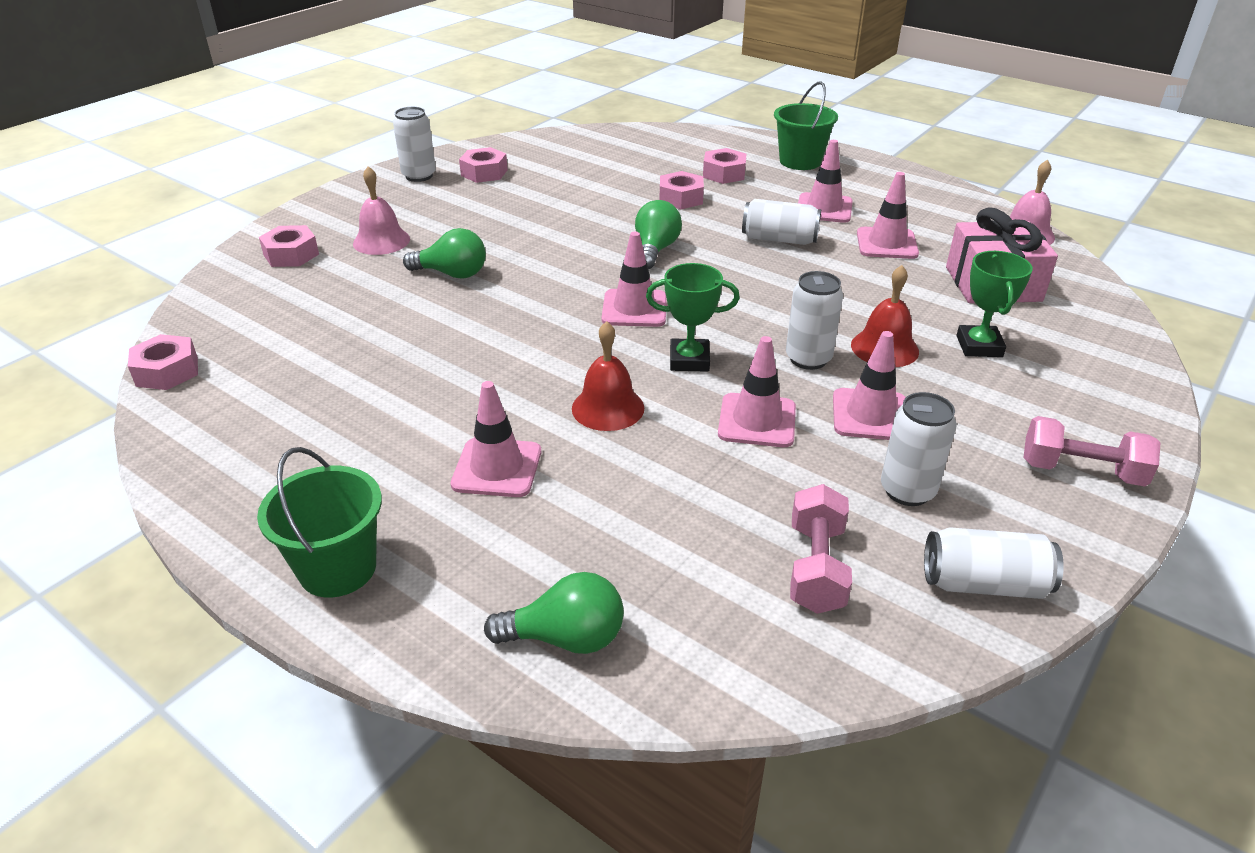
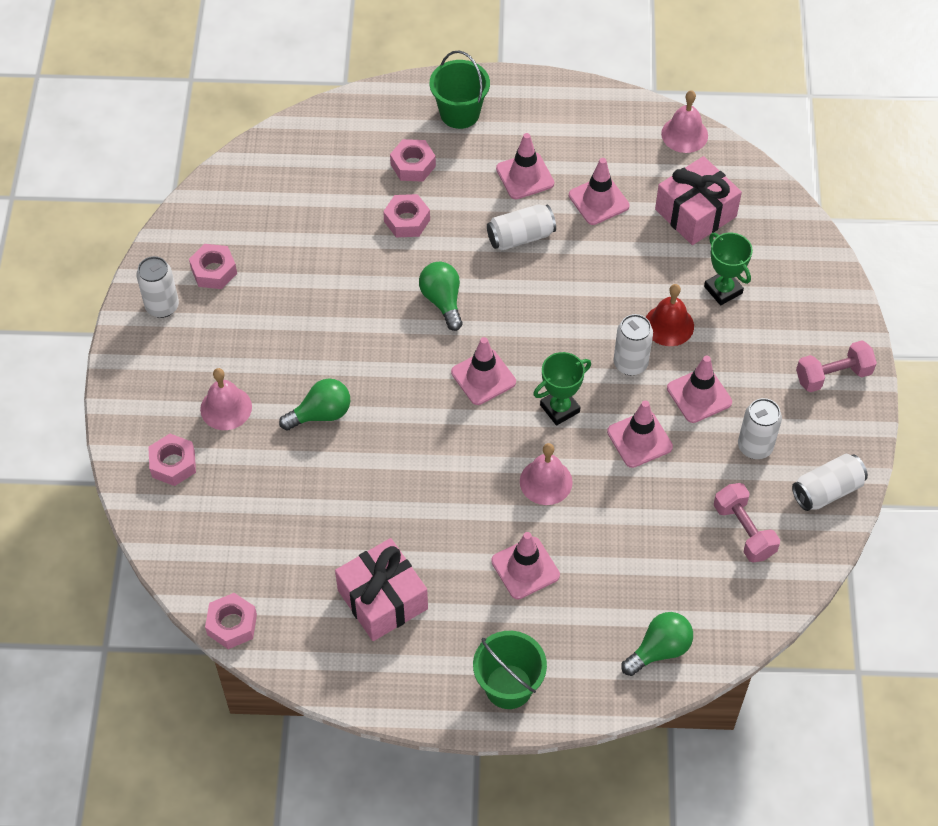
camera: 35 degrees left, 20 degrees up
red bell [572,321,644,431] -> pink bell [520,443,573,505]
none -> pink gift [335,538,428,641]

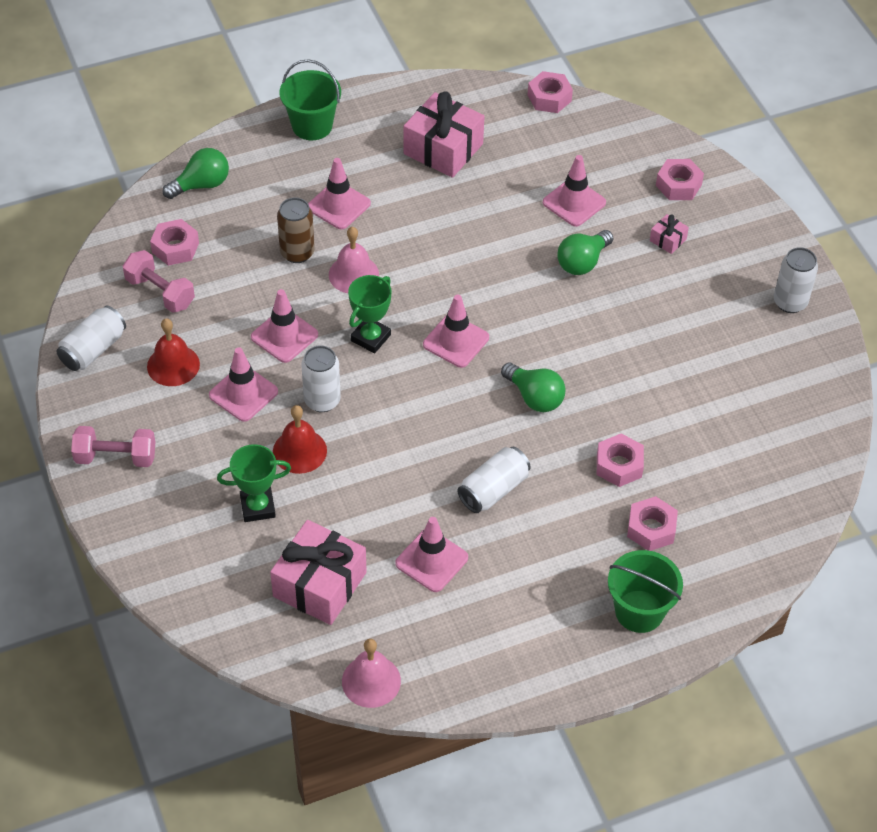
camera: 155 degrees right, 5 degrees down
pink nut [189,244,237,289] -> pink nut moved to [150,219,199,266]
pink bell [200,368,252,430] -> pink gift [650,214,689,254]
pink traffic cone [496,133,554,199] -> pink traffic cone moved to [543,155,606,227]
green light bulb [621,612,693,676] -> green light bulb turned 150 degrees counterclockwise [163,148,229,199]
green trophy [704,233,753,305] -> green trophy turned 45 degrees counterclockwise [217,444,291,522]
white can [738,398,782,459] -> red bell [147,318,200,386]
pink dumbbell [796,340,877,392] -> pink dumbbell turned 45 degrees clockwise [71,426,155,467]
none -> brown can [277,197,315,263]

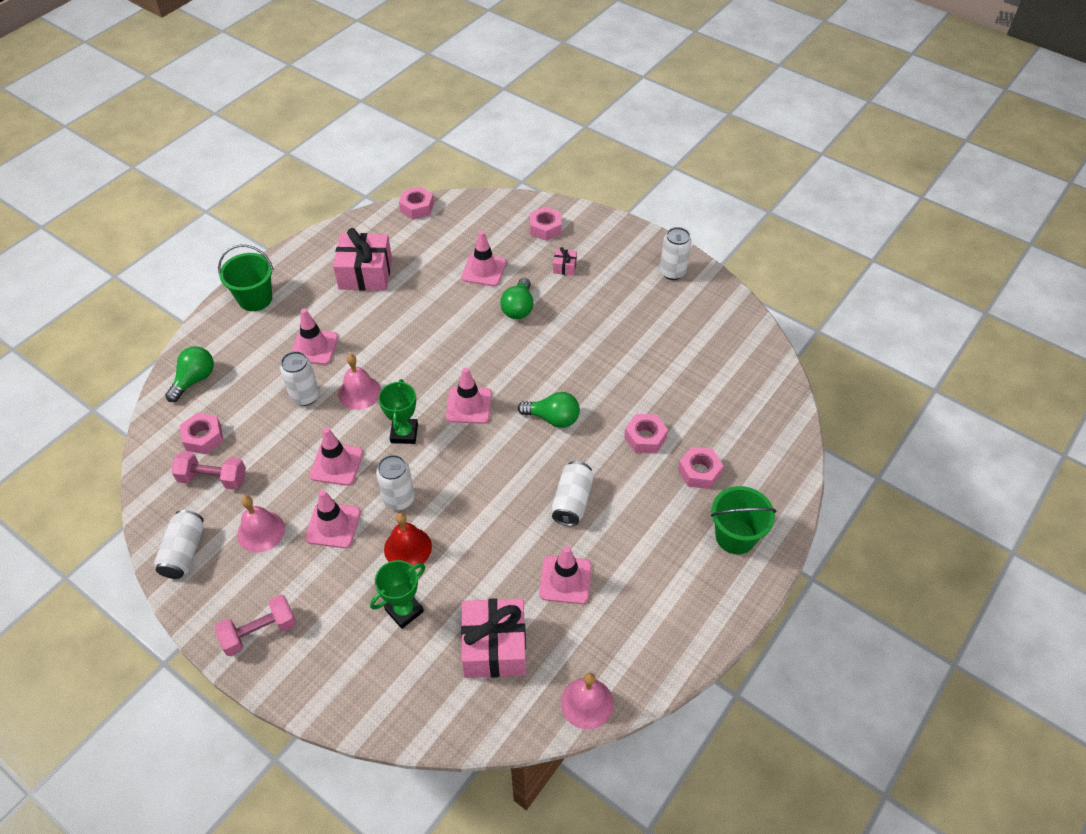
camera: 30 degrees left, 0 degrees up
red bell [147,318,200,386] -> pink bell [237,496,285,553]
brown can [277,197,315,263] -> white can [280,351,319,406]

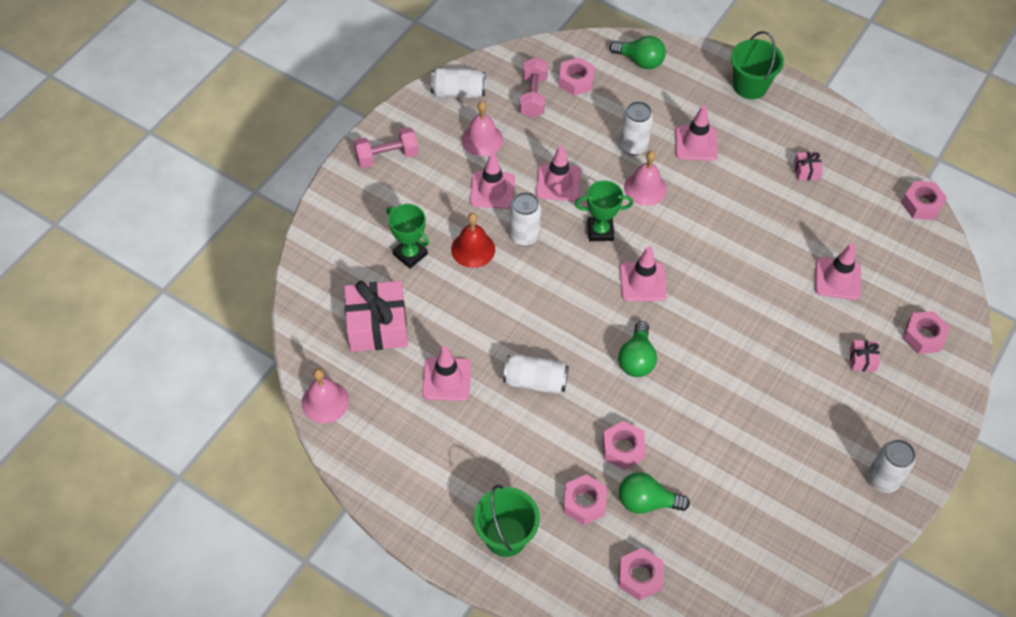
camera: 85 degrees right, 5 degrees up
pink dumbbell [215,594,296,656] -> pink dumbbell turned 75 degrees counterclockwise [354,127,419,168]
pink gift [333,228,392,291] -> pink gift [794,152,823,180], size x0.44
green light bulb [500,278,533,319] -> green light bulb moved to [619,472,690,514]
none -> pink nut [618,547,664,601]

